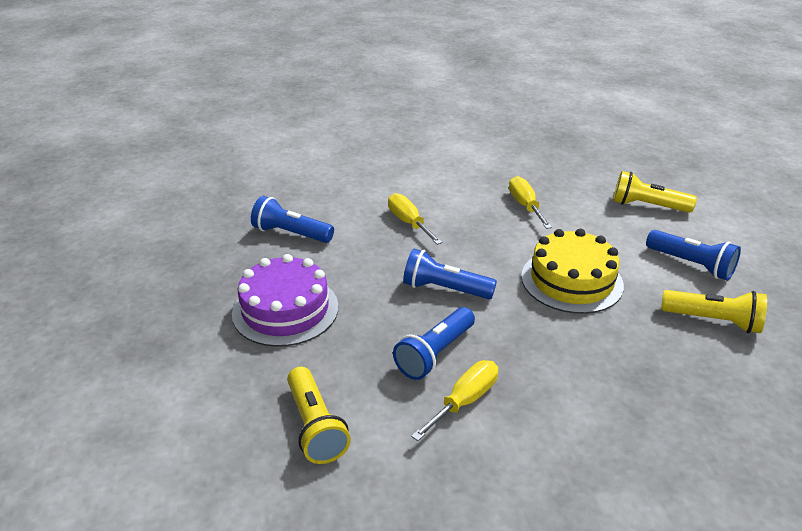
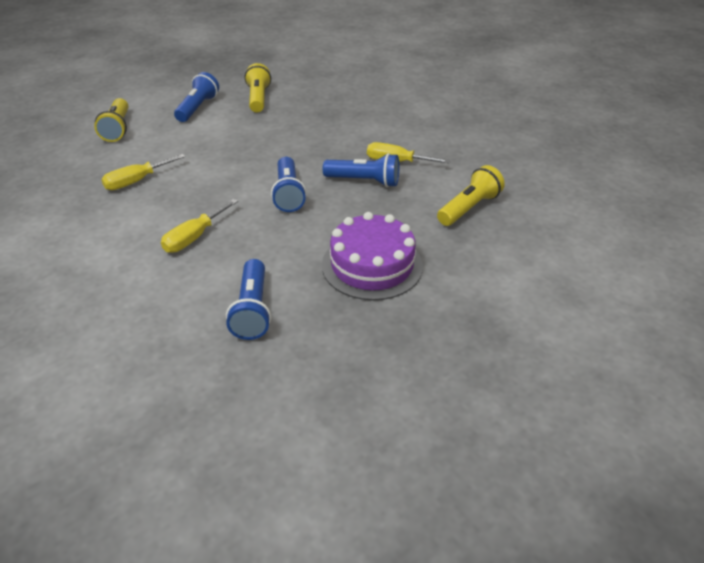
camera: 115 degrees left, 5 degrees up
yellow cake [521,229,624,314] -> none

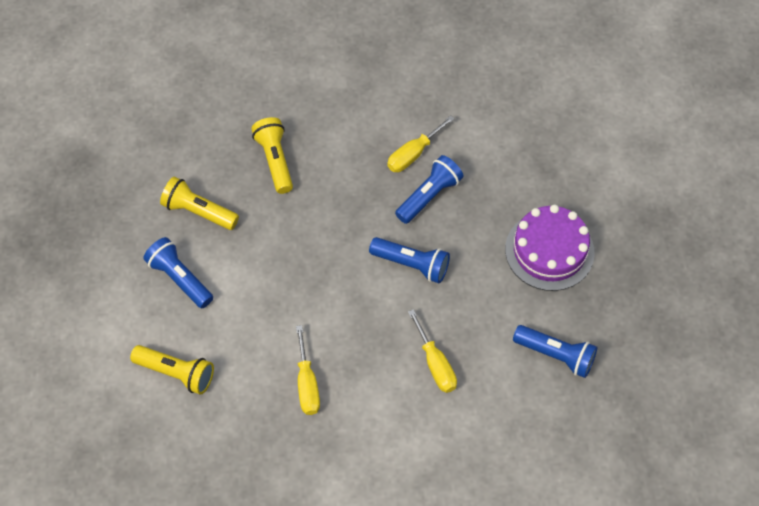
camera: 60 degrees left, 20 degrees up
yellow flashlight [437,165,505,226] -> yellow flashlight moved to [251,117,293,194]

